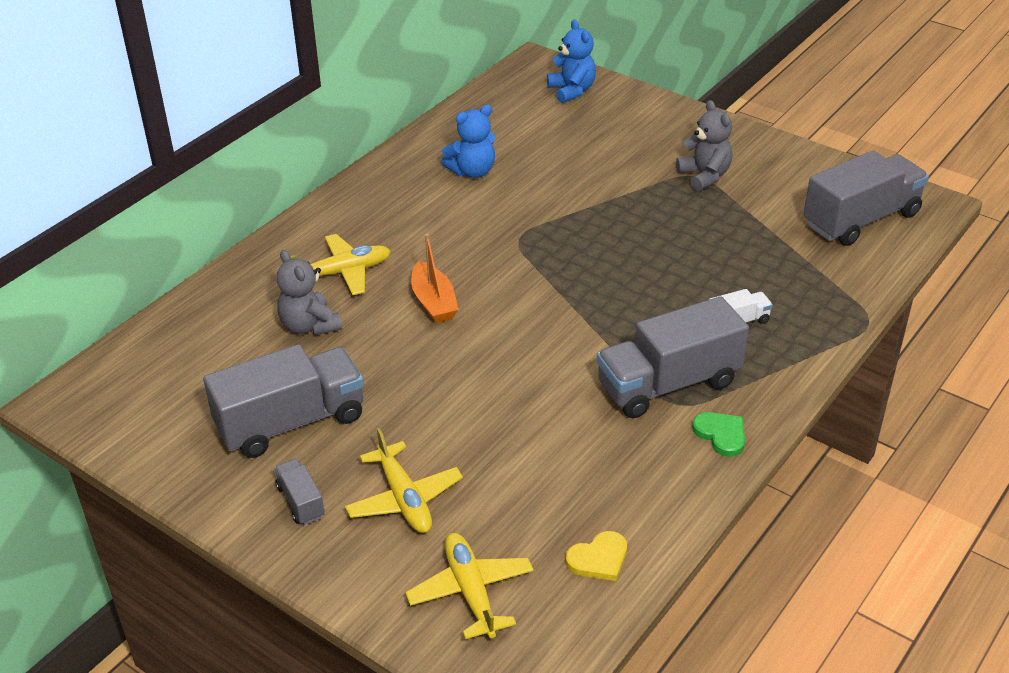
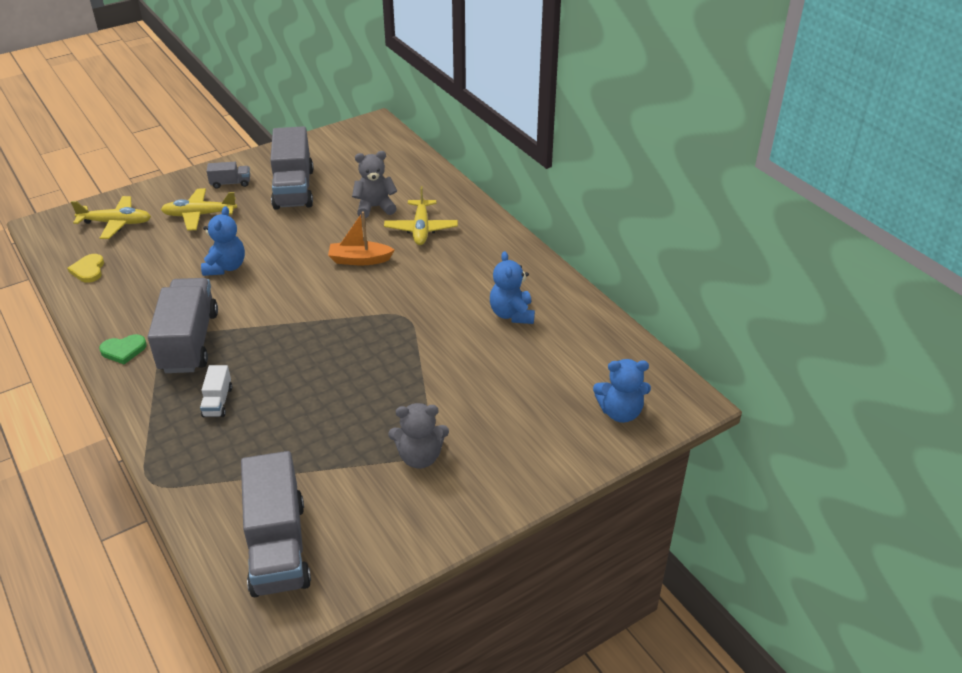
camera: 110 degrees right, 0 degrees up
none -> blue teddy bear [201,206,245,276]

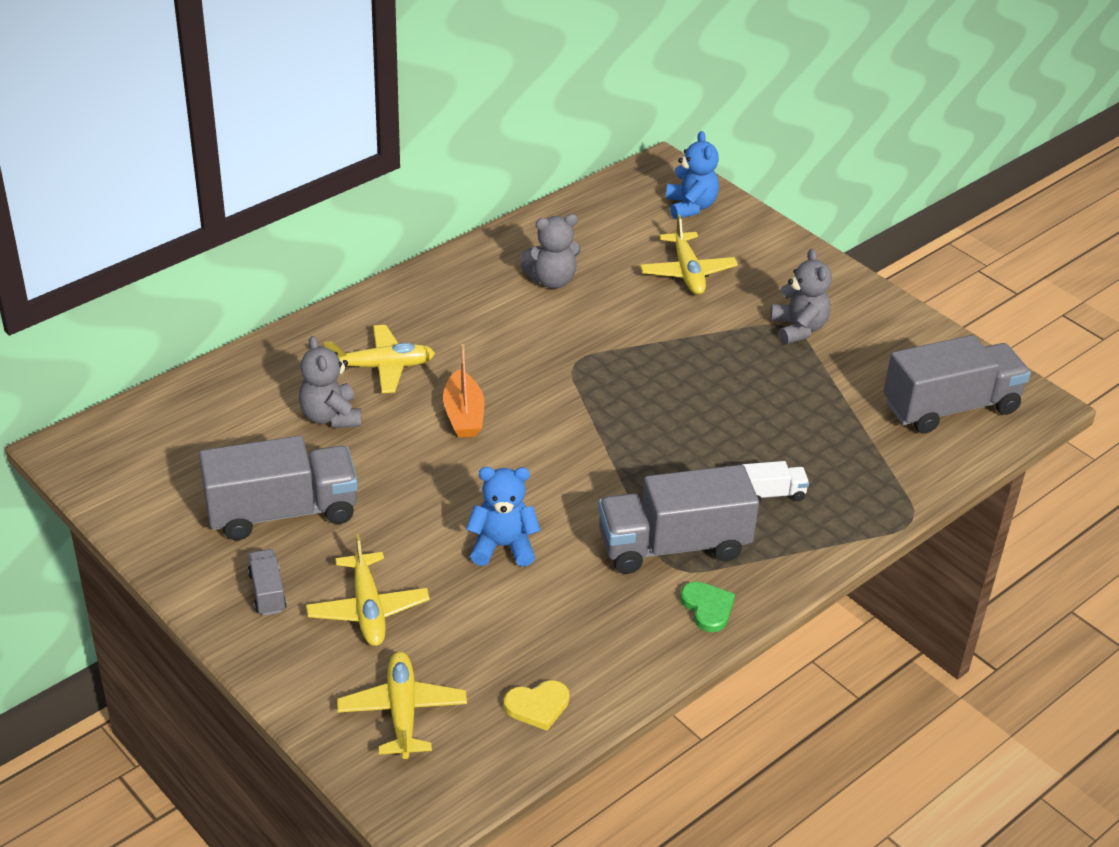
camera: 100 degrees left, 0 degrees up
blue teddy bear [490,251,535,324] -> grey teddy bear [520,214,581,289]
none -> yellow plane [640,215,738,295]

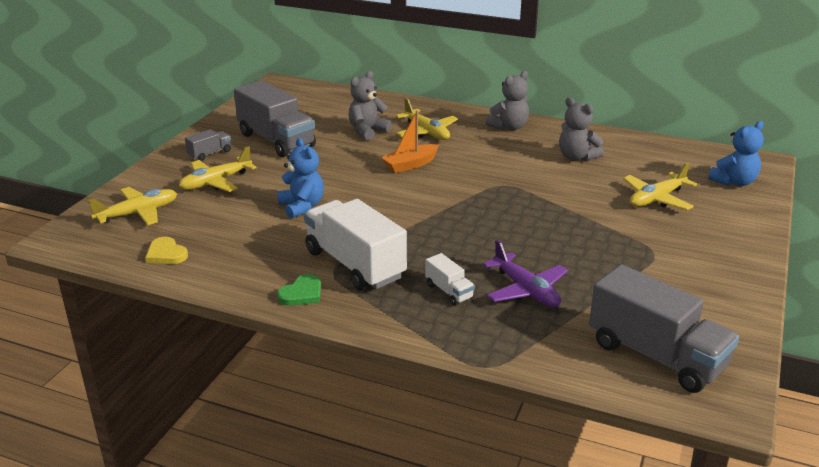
camera: 65 degrees right, 10 degrees down
grey truck [598,465,759,574] -> white truck [304,199,407,291]
grey teddy bear [771,249,832,344] -> grey teddy bear moved to [486,71,529,130]
none -> purple plane [483,240,568,307]

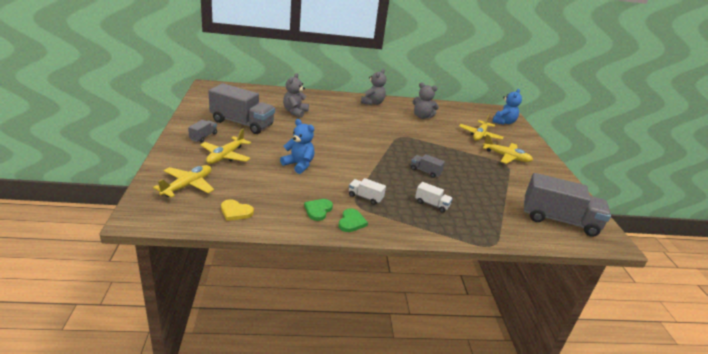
camera: 30 degrees left, 0 degrees up
white truck [304,199,407,291] -> white truck [349,178,386,205], size x0.46
orange boat [381,110,439,173] -> none
yellow plane [396,98,458,140] -> yellow plane moved to [483,134,533,164]
purple plane [483,240,568,307] -> none
none -> green heart [304,199,333,221]
none -> grey truck [411,154,445,178]

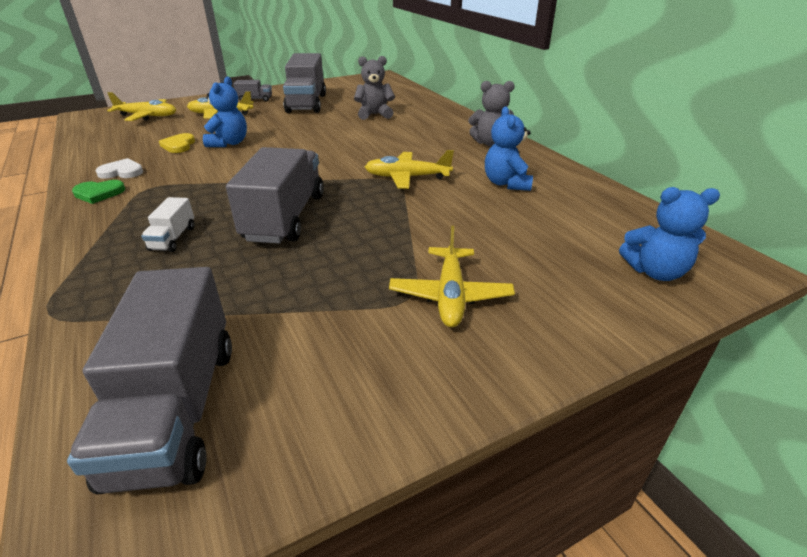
camera: 70 degrees right, 5 degrees up
yellow heart [221,199,254,221] -> yellow heart moved to [159,133,195,153]
green heart [304,199,333,221] -> white heart [95,158,143,179]
white truck [349,178,386,205] -> none
grey truck [411,154,445,178] -> grey truck [226,147,324,244], size x2.20
grey teddy bear [413,82,439,119] -> blue teddy bear [485,106,533,191]
yellow plane [459,114,504,141] -> yellow plane moved to [365,150,454,189]

